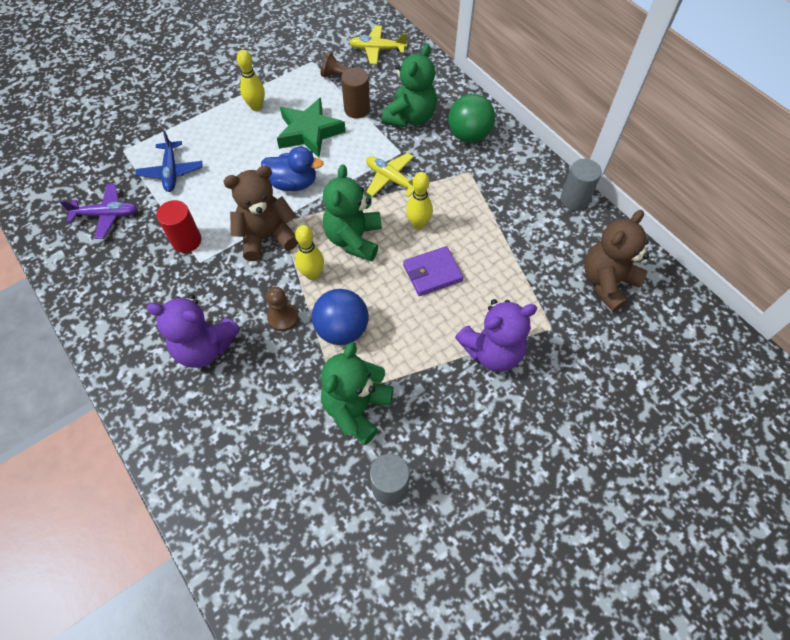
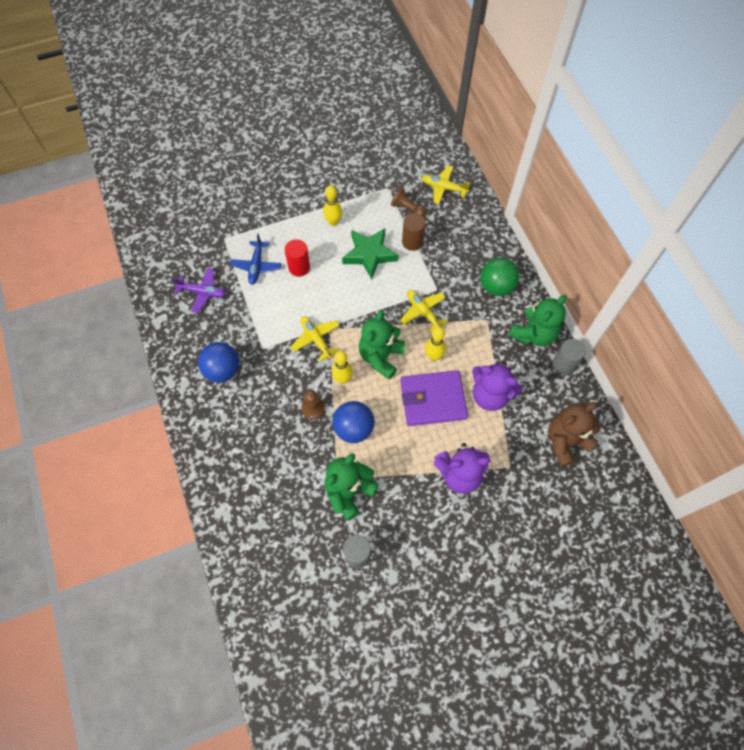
camera: 15 degrees right, 5 degrees up
purple teddy bear [147,294,240,368] -> purple teddy bear moved to [472,362,522,411]
red cylinder [157,200,201,253] -> red cylinder moved to [285,239,310,277]
brown teddy bear [223,166,298,261] -> yellow plane [290,316,340,361]
blue duck [261,147,324,191] -> none
green teddy bear [382,44,437,128] -> green teddy bear moved to [508,295,567,346]
purple wallet [403,246,463,296] -> purple wallet [400,370,468,426], size x1.59
none -> blue ball [198,342,239,383]

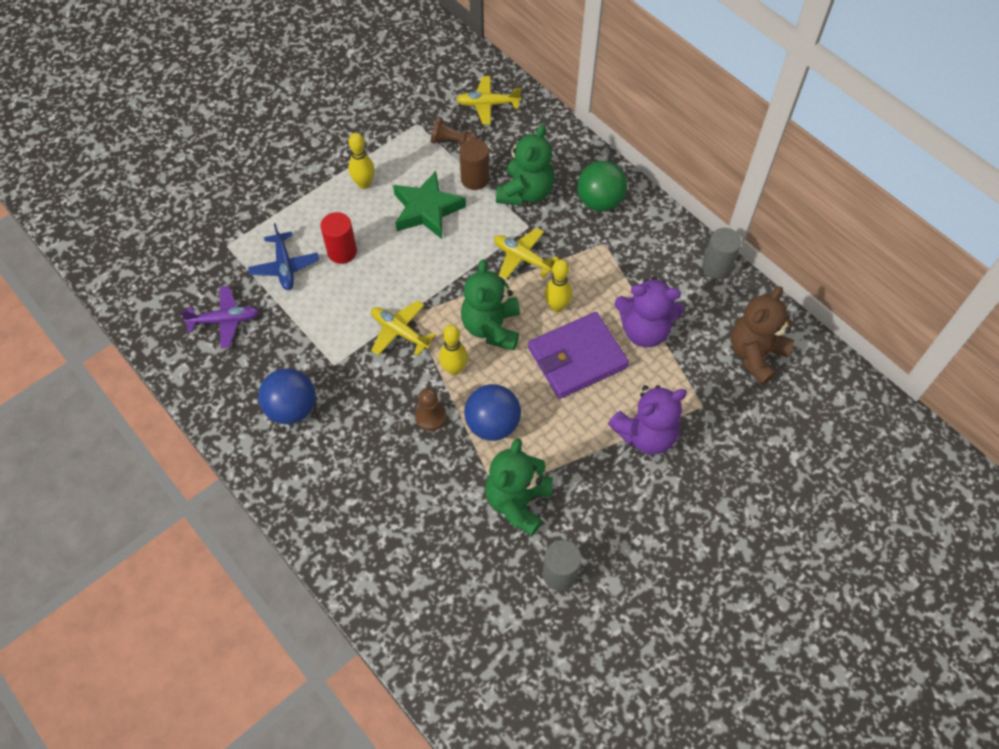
camera: 20 degrees left, 5 degrees down
green teddy bear [508,295,567,346] -> green teddy bear moved to [496,124,554,206]

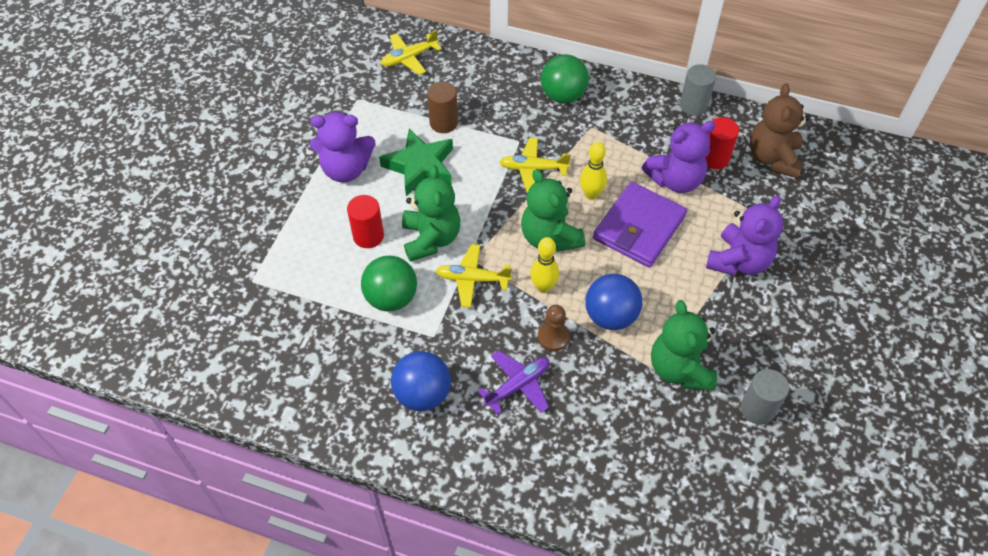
camera: 30 degrees left, 5 degrees down
purple plane [180,286,259,349] -> purple plane moved to [478,350,549,415]
blue plane [248,223,319,290] -> none
yellow bowling pin [348,133,375,189] -> purple teddy bear [310,112,376,182]
brown pawn [431,116,478,146] -> none
green teddy bear [496,124,554,206] -> green teddy bear moved to [402,165,460,262]
none -> green ball [361,256,417,312]
none -> red cylinder [705,117,739,169]

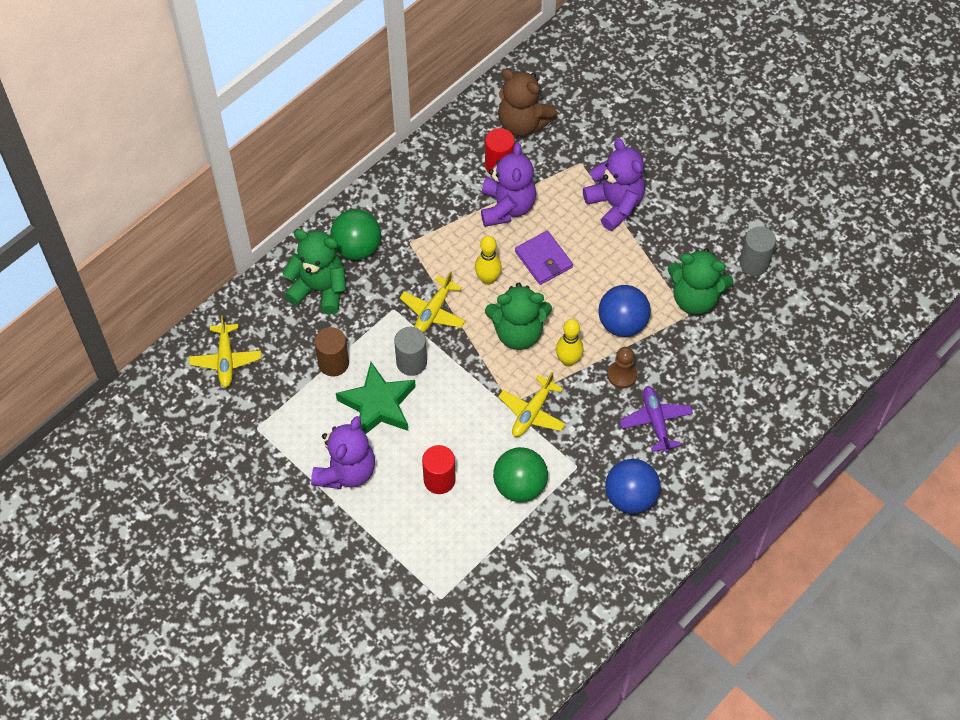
camera: 65 degrees left, 5 degrees up
green teddy bear [402,165,460,262] -> green teddy bear moved to [283,230,346,314]
purple wallet [593,182,687,267] -> purple wallet [515,231,573,285], size x0.63
grey cylinder [680,64,716,116] -> grey cylinder moved to [394,327,427,376]

